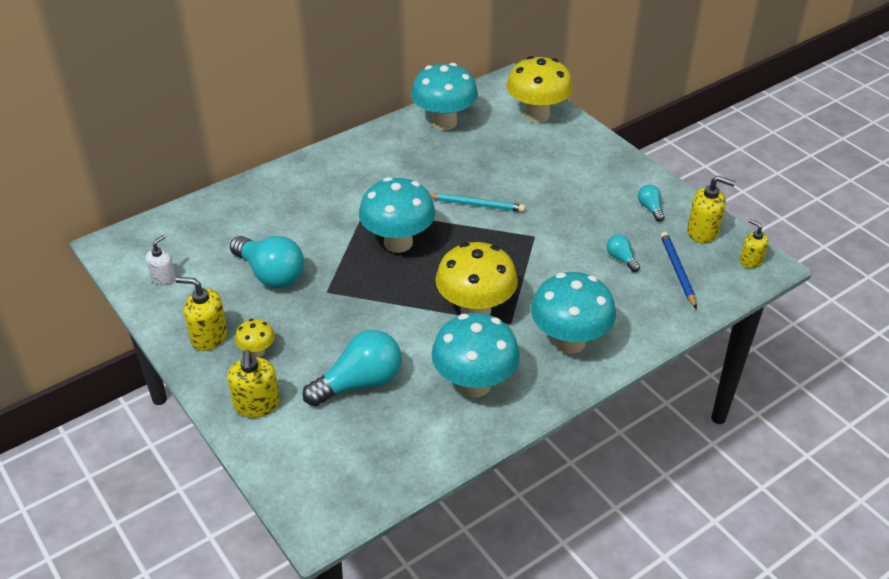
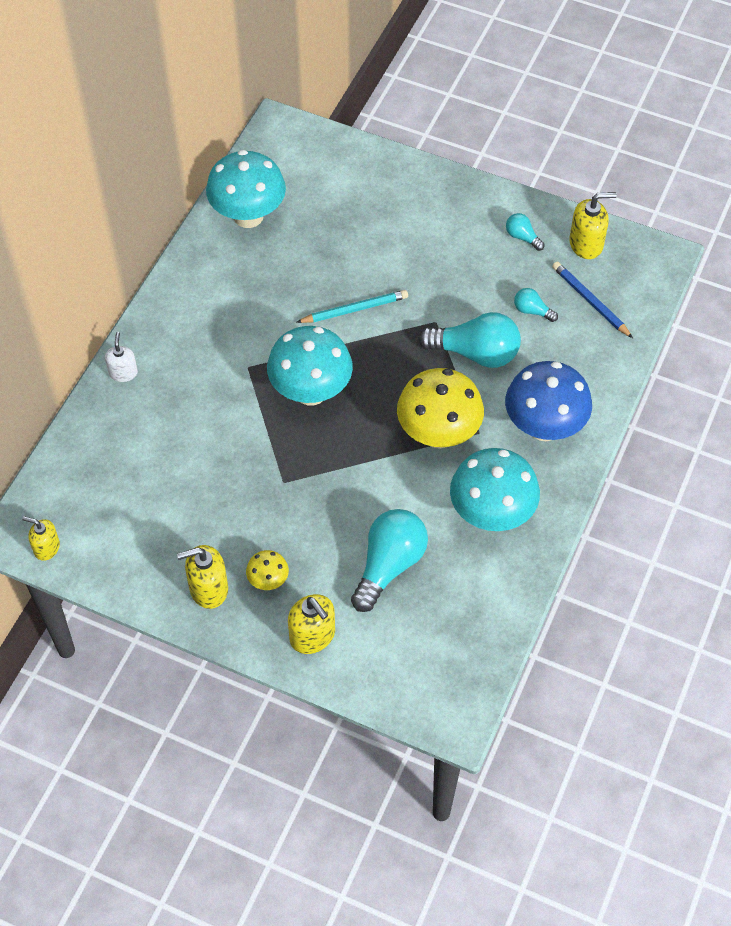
camera: 30 degrees left, 15 degrees up
white soap dispenser [146,235,176,285] -> white soap dispenser moved to [105,332,138,382]
turquoise light bulb [230,236,304,288] -> turquoise light bulb moved to [418,312,521,368]
yellow mushroom [506,56,573,123] -> none
turquoise mushroom [531,272,616,354] -> blue mushroom [505,361,592,441]
yellow soap dispenser [740,219,769,268] -> yellow soap dispenser moved to [22,516,60,561]

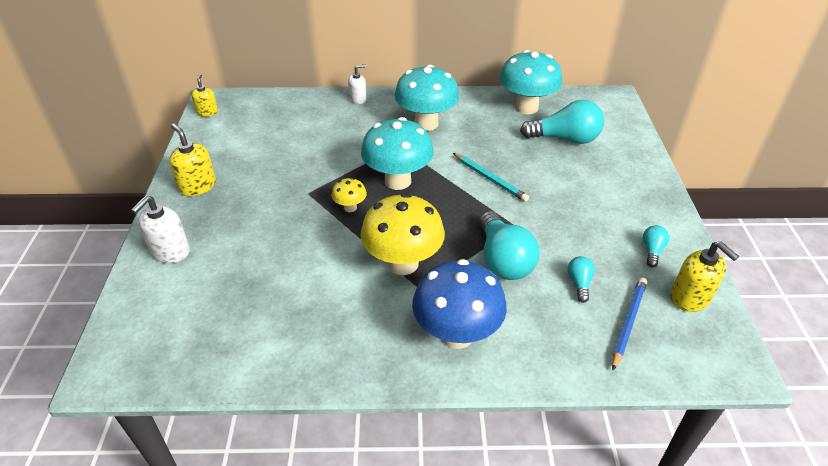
camera: 65 degrees right, 15 degrees down
yellow mushroom [246,550,289,590] -> yellow mushroom moved to [332,178,367,212]
yellow soap dispenser [288,594,335,654] -> white soap dispenser [131,195,190,263]
turquoise light bulb [351,509,428,612] -> turquoise light bulb moved to [520,100,604,144]
turquoise mushroom [450,448,540,531] -> turquoise mushroom moved to [394,64,459,131]

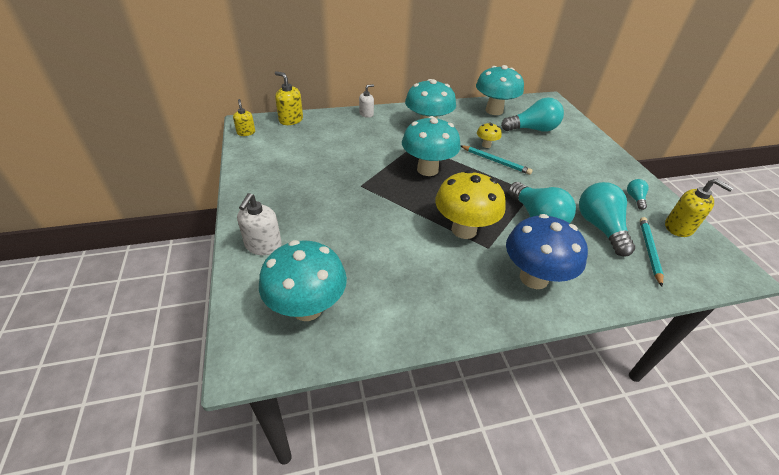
camera: 15 degrees left, 0 degrees up
yellow soap dispenser [169,123,216,196] -> yellow soap dispenser moved to [275,71,303,125]
yellow mushroom [332,178,367,212] -> yellow mushroom moved to [477,123,502,148]
turquoise light bulb [568,256,595,303] -> turquoise light bulb [579,182,635,257], size x2.10
blue pencil [612,277,647,370] -> turquoise pencil [640,217,664,287]
none -> turquoise mushroom [259,240,347,321]

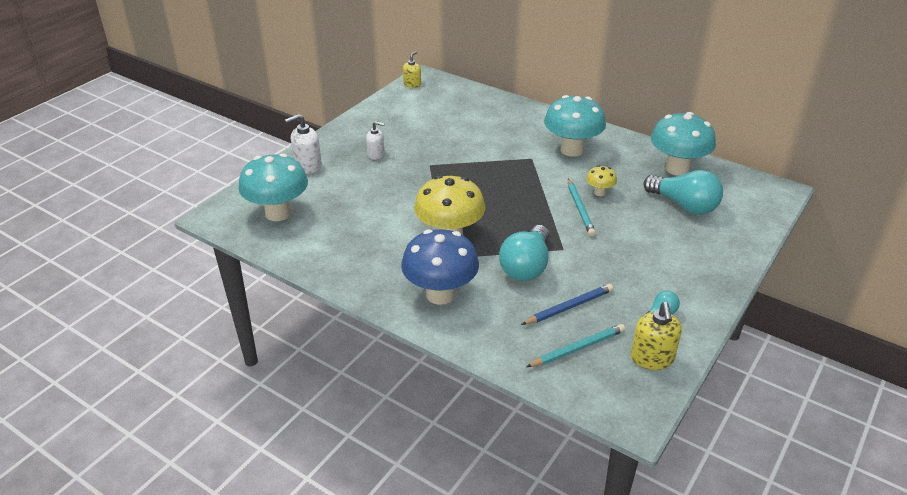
camera: 50 degrees right, 5 degrees down
yellow soap dispenser [275,71,303,125] -> none
white soap dispenser [359,84,374,118] -> white soap dispenser moved to [366,121,385,160]
turquoise mushroom [402,116,461,176] -> none
turquoise light bulb [579,182,635,257] -> blue pencil [521,284,613,325]

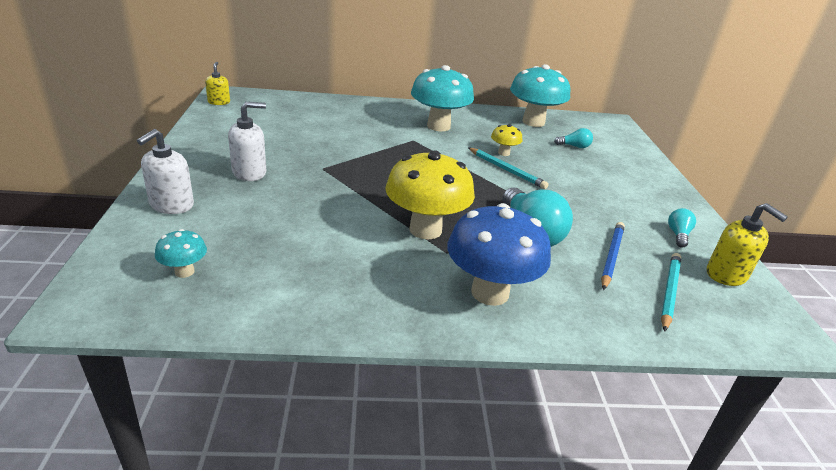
camera: 40 degrees left, 5 degrees down
turquoise mushroom [239,153,308,221] -> turquoise mushroom [155,229,207,278], size x0.47
white soap dispenser [366,121,385,160] -> white soap dispenser [228,102,266,181], size x1.52
turquoise light bulb [643,170,723,215] -> turquoise light bulb [554,128,593,148], size x0.48

